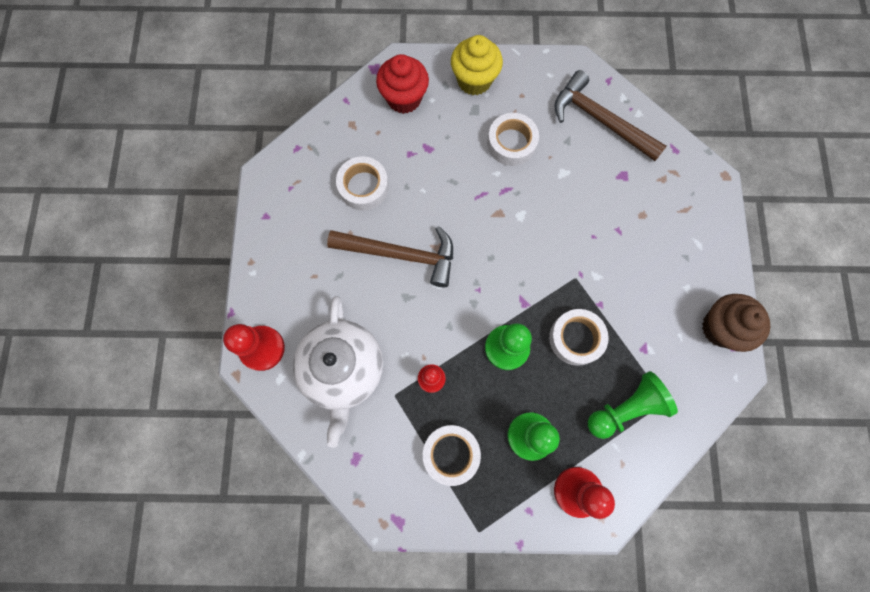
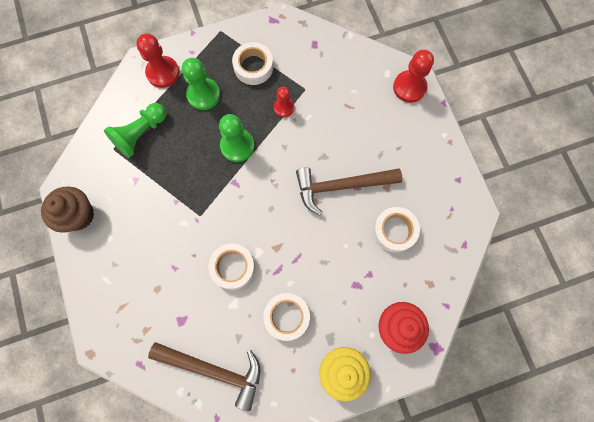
camera: 160 degrees right, 0 degrees up
white teapot [293,296,383,448] -> none
white tape [549,309,609,366] -> white tape moved to [208,243,255,290]

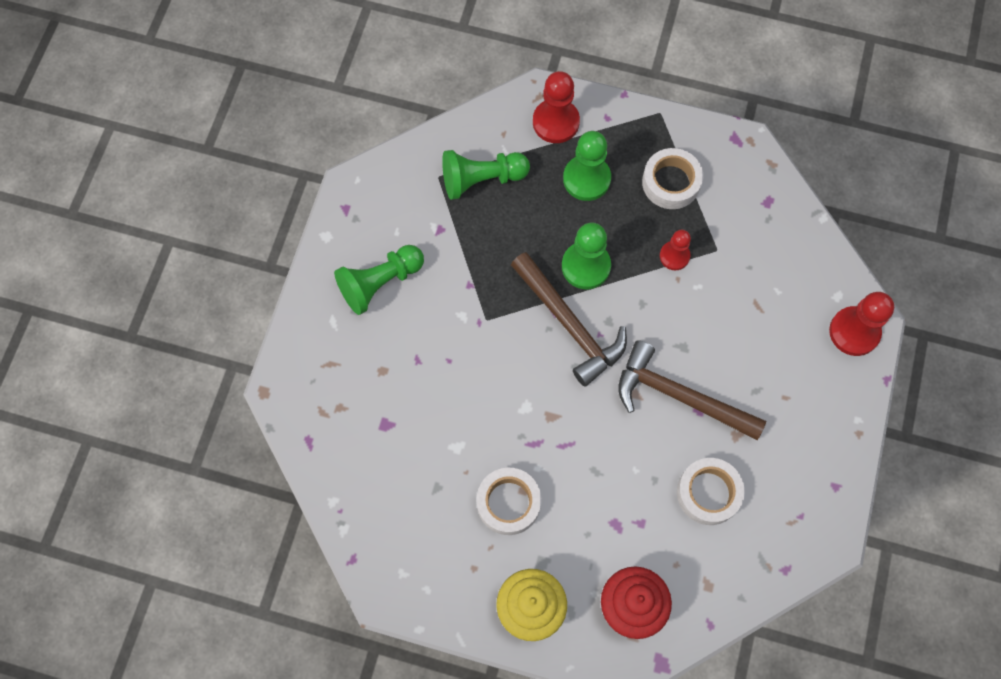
camera: 35 degrees right, 5 degrees down
brown cupcake [41,187,94,233] -> none
brown hammer [148,342,260,411] -> brown hammer moved to [511,252,627,387]
white tape [208,243,255,290] -> none
none -> green pawn [334,245,424,315]

